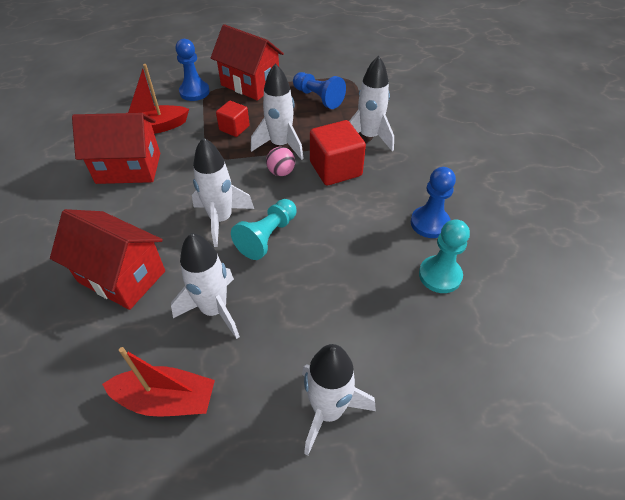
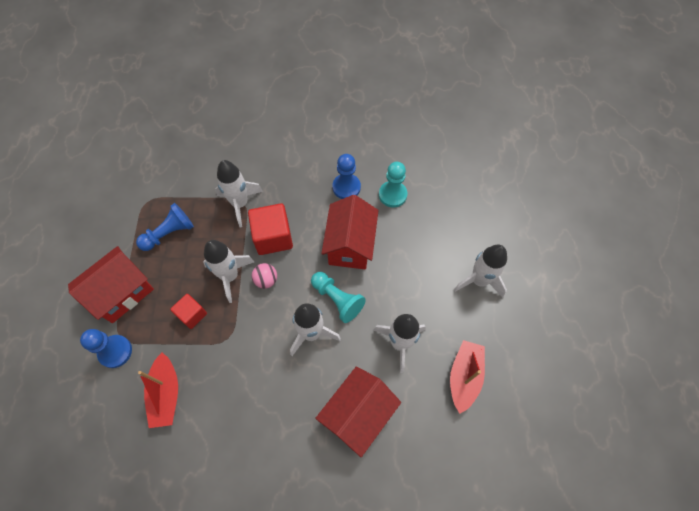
camera: 80 degrees left, 15 degrees up
red house [72,113,160,184] -> red house moved to [321,195,379,269]

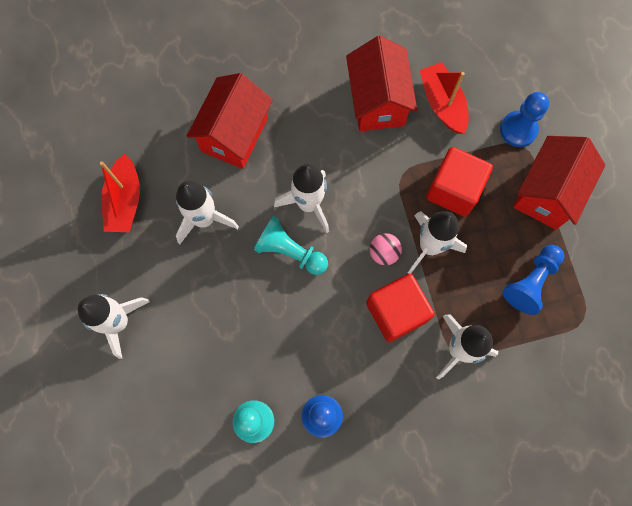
camera: 165 degrees right, 10 degrees up
red cube [170,294,207,329] -> red cube [426,147,493,217], size x1.67
red house [321,195,379,269] -> red house moved to [346,36,417,131]

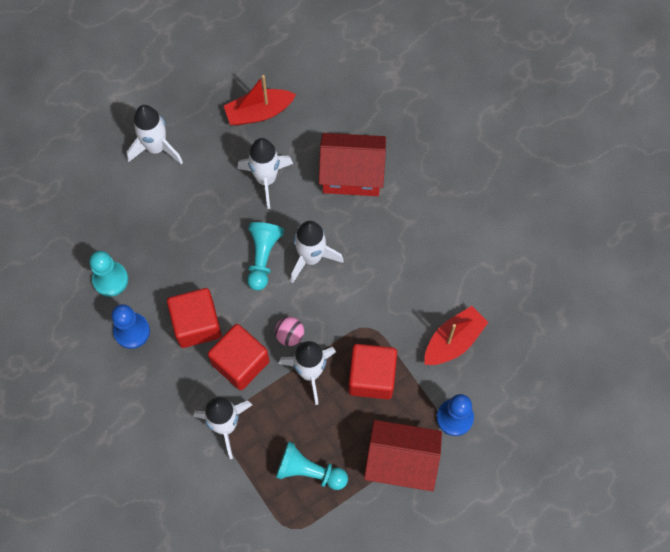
camera: 70 degrees right, 5 degrees down
red house [346,36,417,131] -> none
blue pawn [503,245,564,315] -> turquoise pawn [276,441,348,490]
none -> red cube [167,288,222,348]

